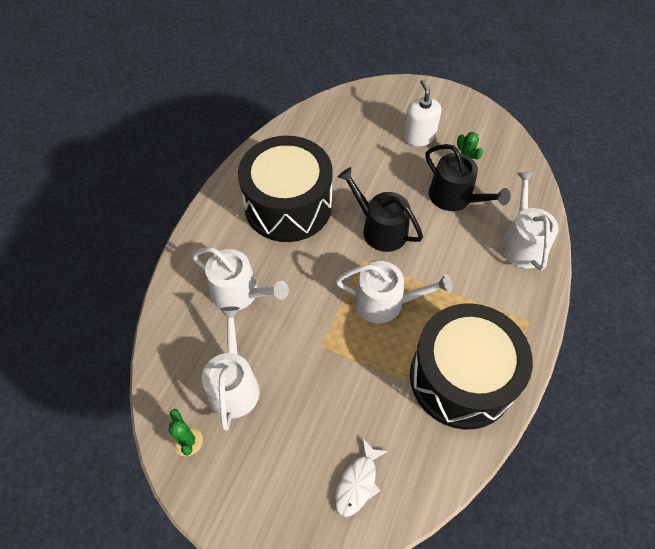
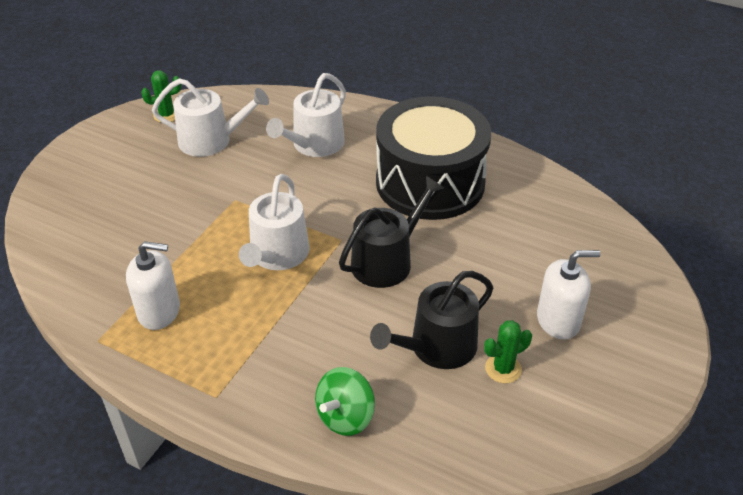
camera: 95 degrees right, 15 degrees down
white fish [335,438,388,517] -> none
black drum [410,303,533,430] -> white soap dispenser [126,241,180,330]
white watering can [501,172,559,271] -> green spinning top [315,367,375,436]

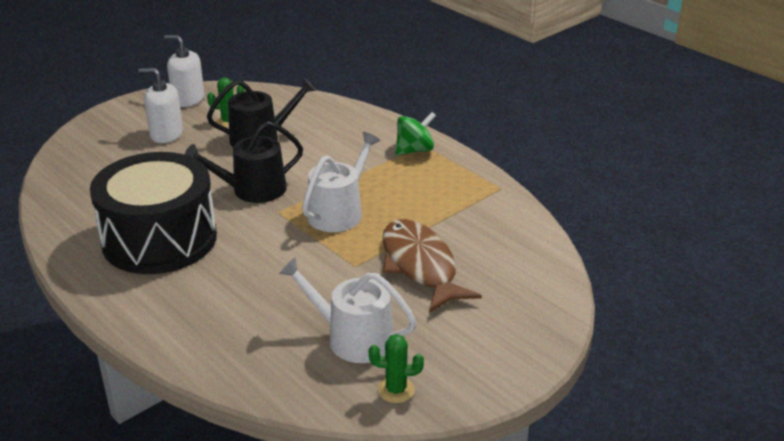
camera: 160 degrees left, 10 degrees down
white soap dispenser [126,241,180,330] -> white soap dispenser moved to [164,35,204,107]
white watering can [266,73,346,157] -> none
green spinning top [315,367,375,436] -> green spinning top moved to [396,112,436,155]
none -> brown fish [382,219,482,312]

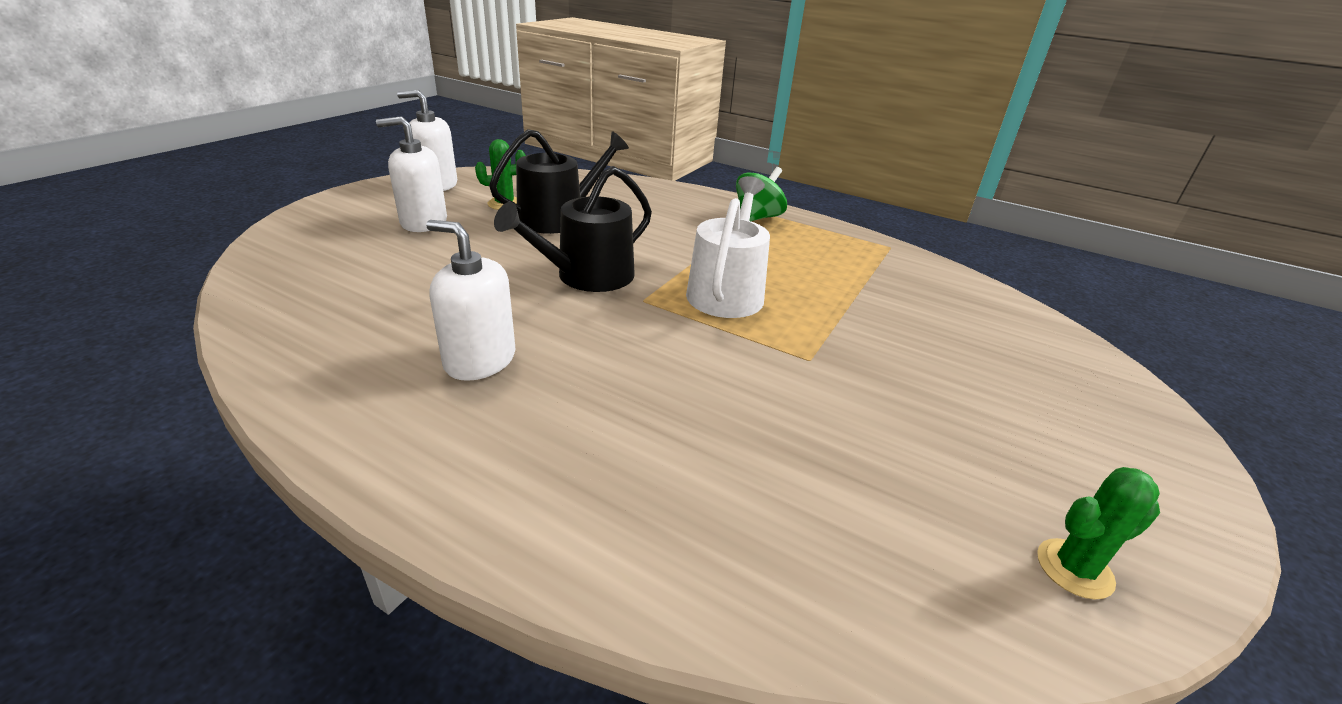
camera: 20 degrees left, 0 degrees up
black drum [90,152,217,274] -> white soap dispenser [426,220,515,381]
white watering can [279,257,417,363] -> none
brown fish [382,219,482,312] -> none

